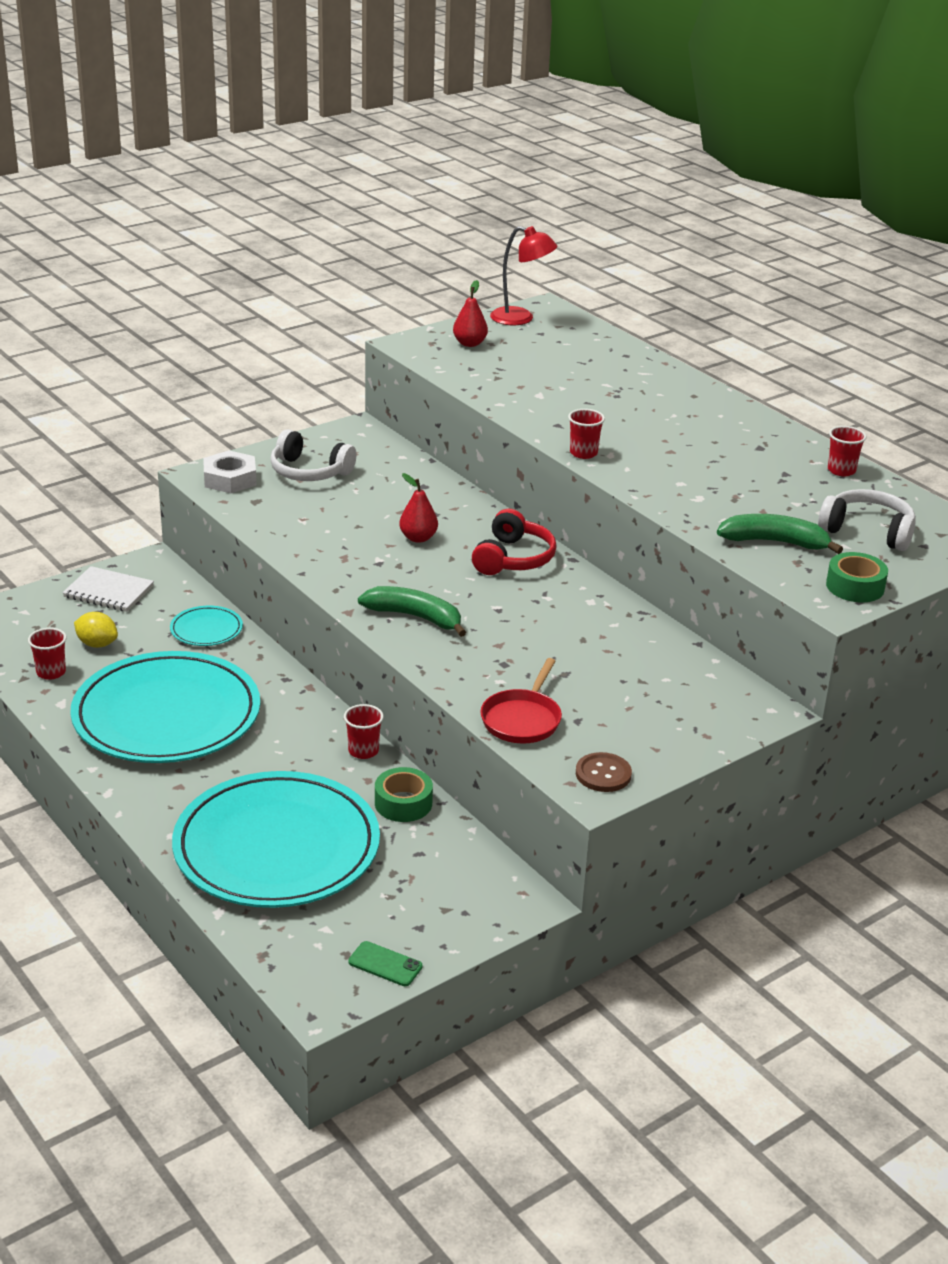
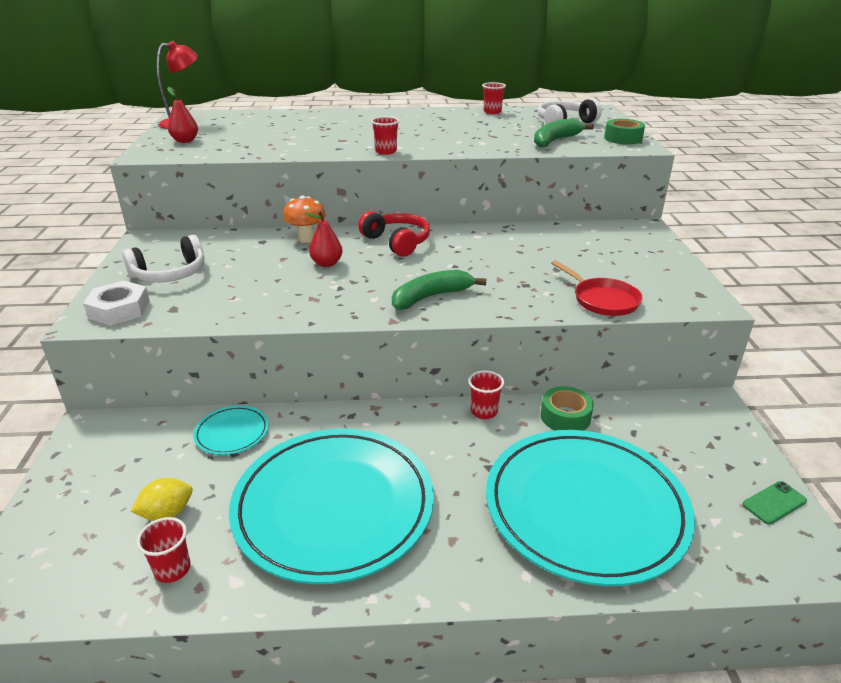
camera: 55 degrees left, 0 degrees up
white notebook [63,566,154,612] -> none
brown button [576,752,632,792] -> none
none -> orange mushroom [283,195,326,243]

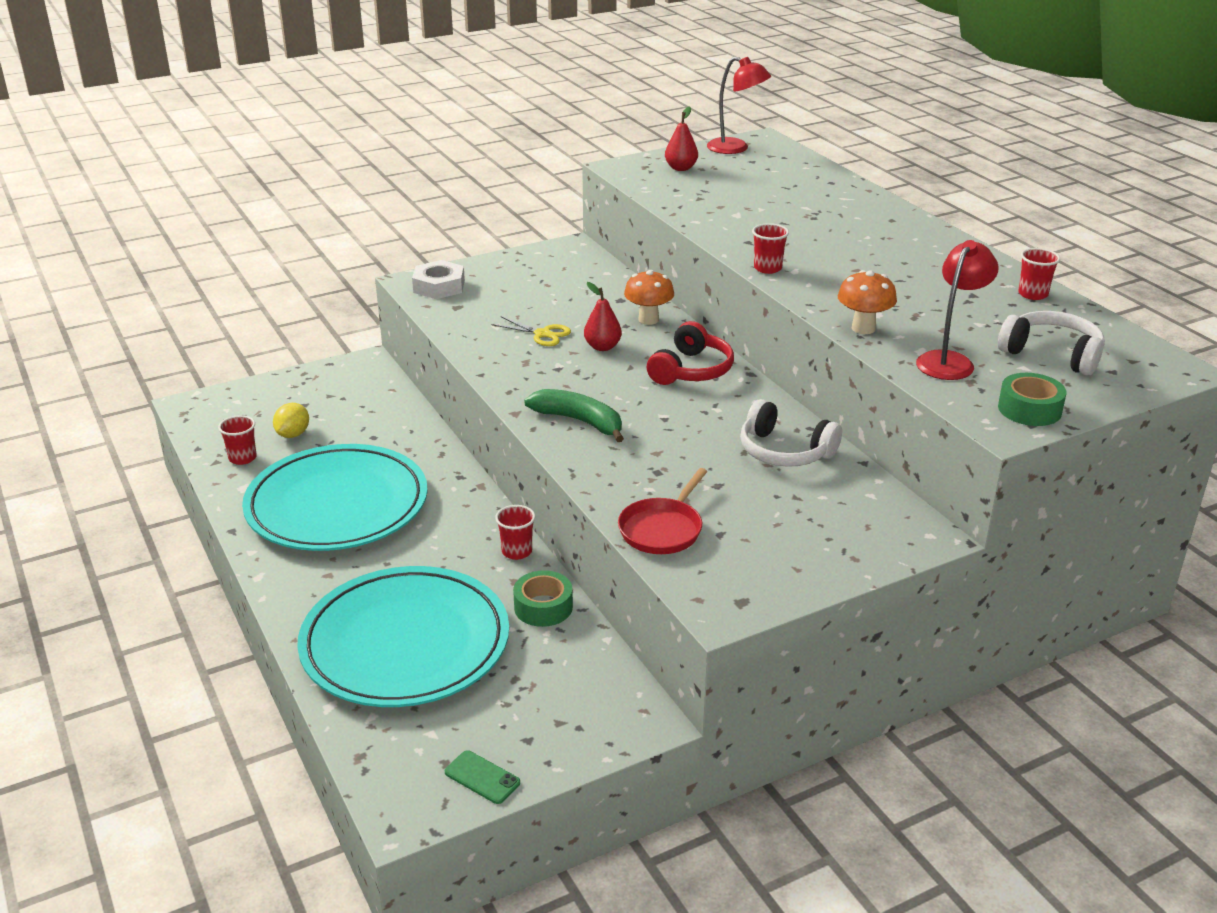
camera: 65 degrees right, 0 degrees up
white headphones [122,235,205,283] -> white headphones moved to [740,399,842,467]
yellow lemon [131,478,193,521] -> yellow lemon turned 75 degrees clockwise [273,403,309,438]
turquoise plate [193,405,269,455] -> none
green banana [534,118,594,148] -> red lamp [916,240,999,380]
none -> yellow scissors [491,316,571,346]
none -> orange mushroom [838,270,897,334]

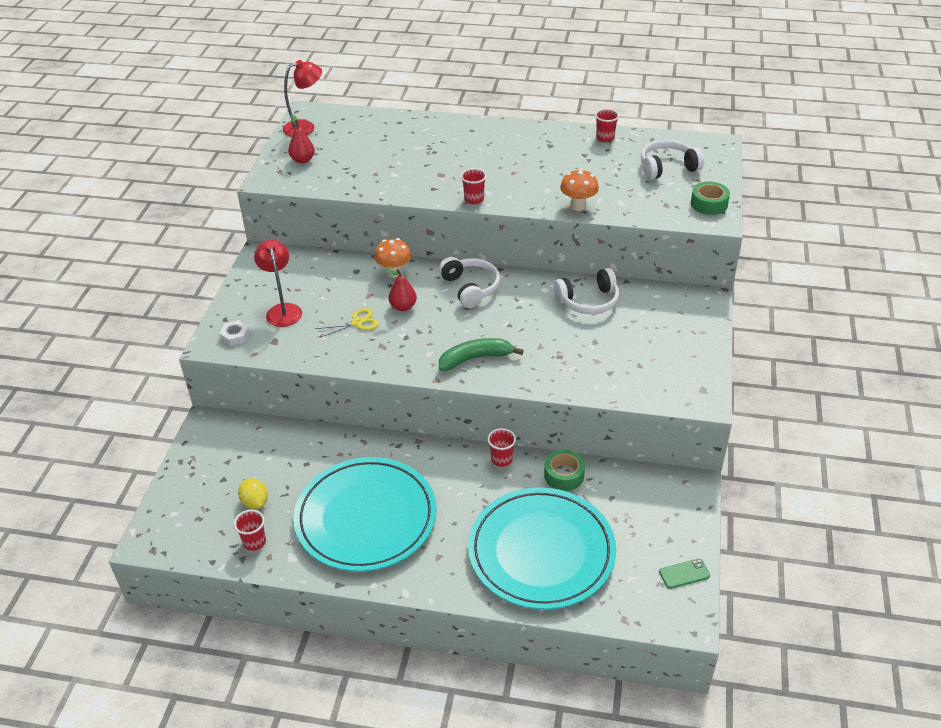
camera: 50 degrees left, 10 degrees up
white nut [412,260,465,299] -> white nut [219,320,250,346], size x0.63
red pan [618,468,707,554] -> none
red headphones [647,321,734,385] -> white headphones [439,257,500,308]
red lamp [916,240,999,380] -> red lamp moved to [254,240,302,327]

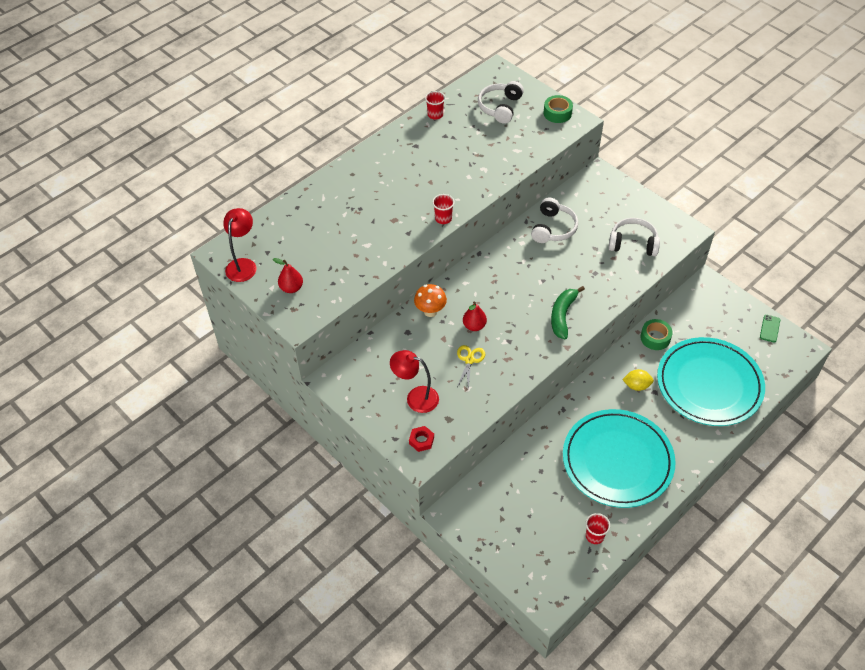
camera: 55 degrees left, 10 degrees up
white nut [219,320,250,346] -> red nut [409,426,434,452]
yellow lemon [238,478,268,509] -> yellow lemon moved to [622,369,654,391]
white headphones [439,257,500,308] -> white headphones moved to [608,218,660,256]
red cup [488,428,516,467] -> none
orange mushroom [560,169,599,211] -> none

